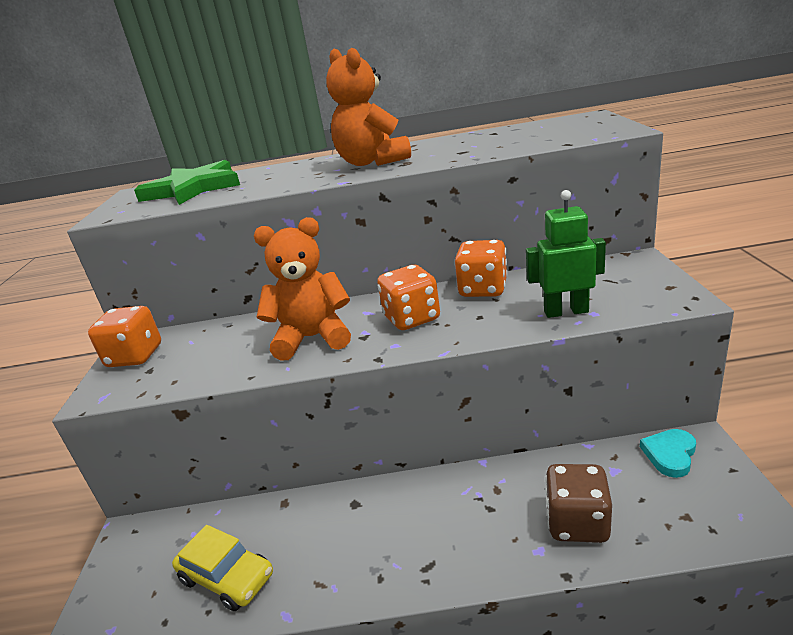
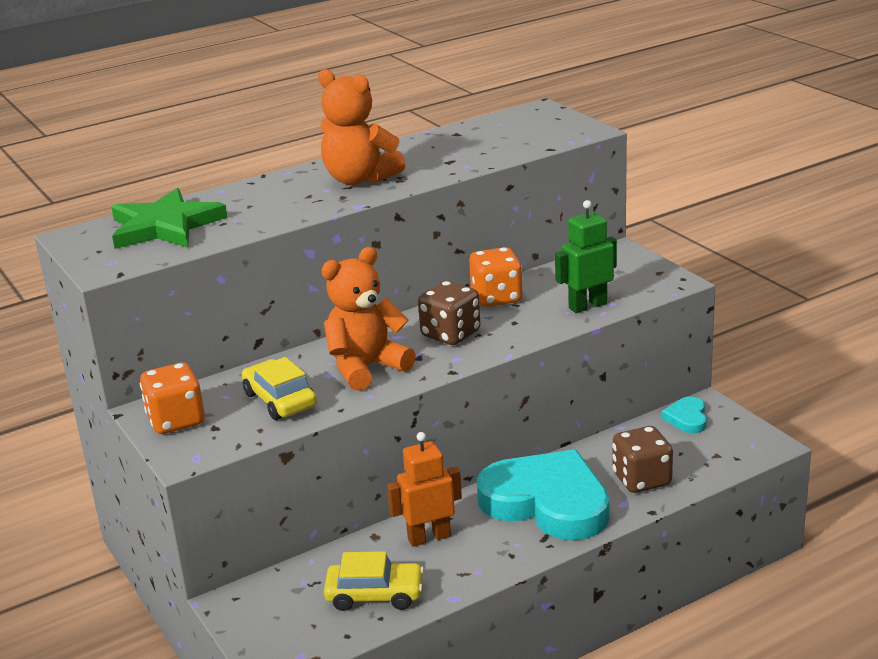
camera: 30 degrees left, 0 degrees up
orange dice [377,265,440,330] -> brown dice [418,281,480,345]
none -> yellow car [242,357,317,420]
none -> orange robot [387,432,462,547]
none -> turquoise heart [477,449,610,540]

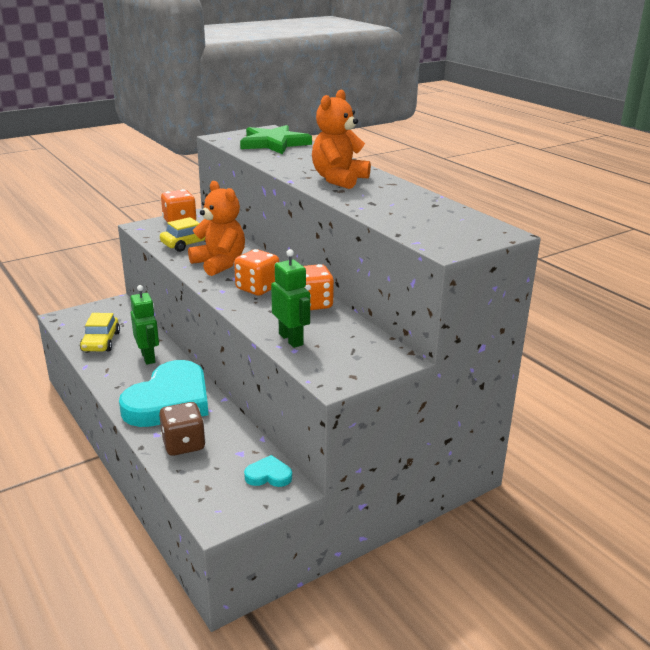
camera: 85 degrees right, 0 degrees up
orange robot [387,432,462,547] -> green robot [130,285,159,365]
brown dice [418,281,480,345] -> orange dice [234,249,279,295]

